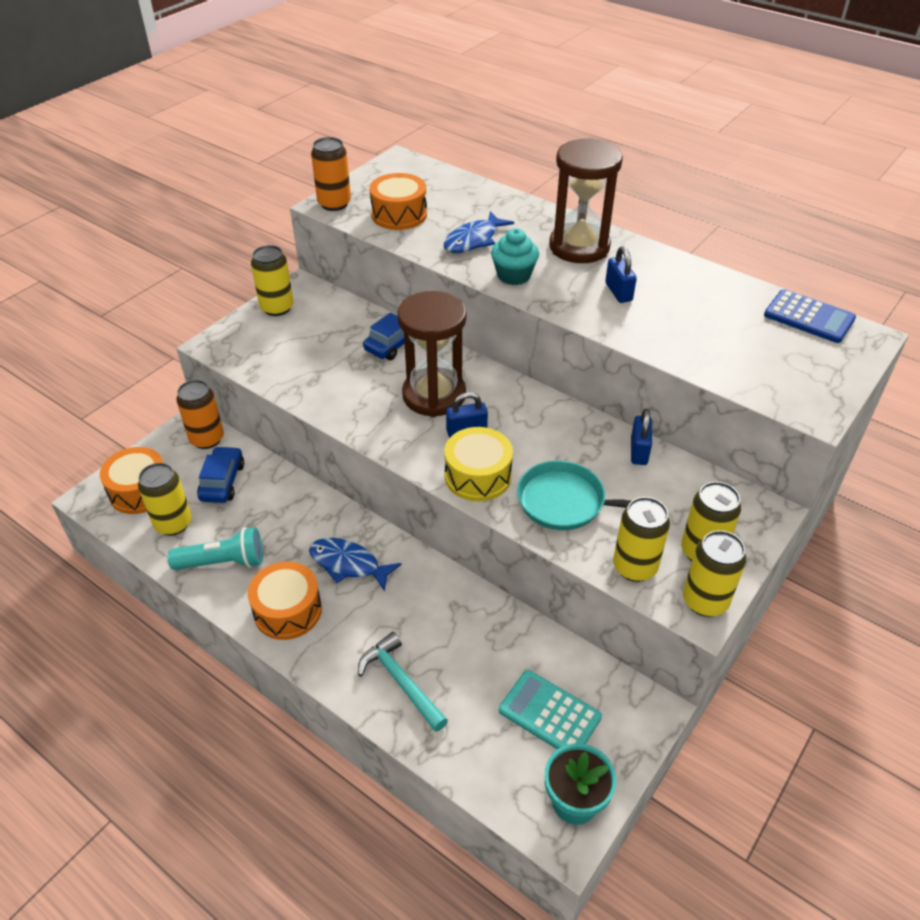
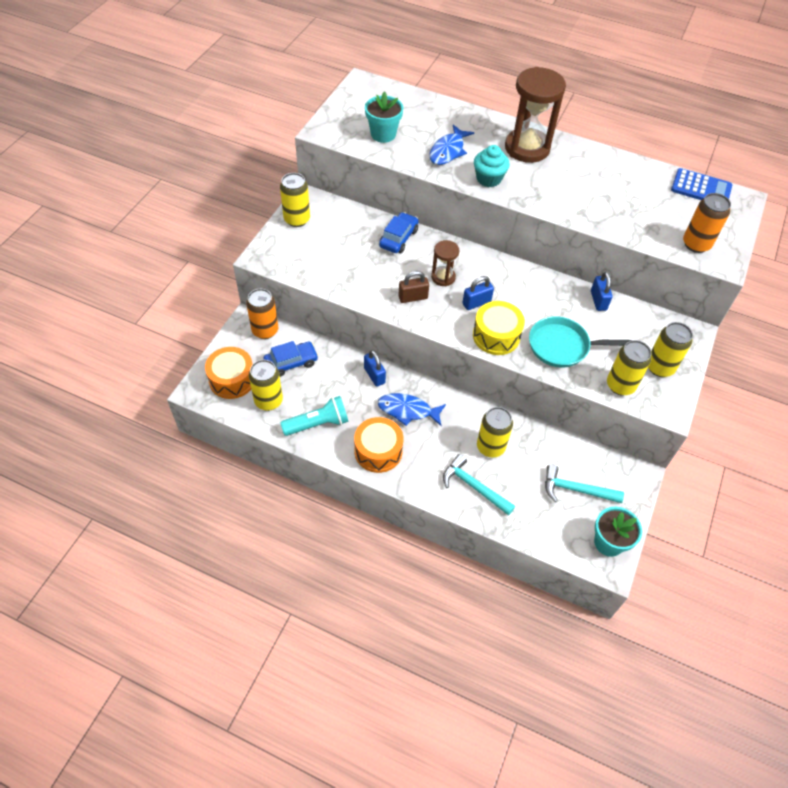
camera: 15 degrees left, 10 degrees up
blue car [197,446,244,503] -> blue car turned 75 degrees clockwise [264,341,319,377]
orange can [311,137,351,211] -> orange can moved to [683,193,731,253]
orange drum [369,173,427,230] -> turquoise flower pot [365,91,403,143]
brown hourglass [397,291,467,417] -> brown hourglass [431,240,460,286], size x0.52
turquoise calculator [499,670,602,749] -> turquoise hammer [545,465,624,503]
blue padlock [605,246,637,303] -> blue padlock moved to [364,350,386,387]
yellow can [683,530,746,617] -> yellow can moved to [477,407,513,458]
none -> brown padlock [398,271,429,303]

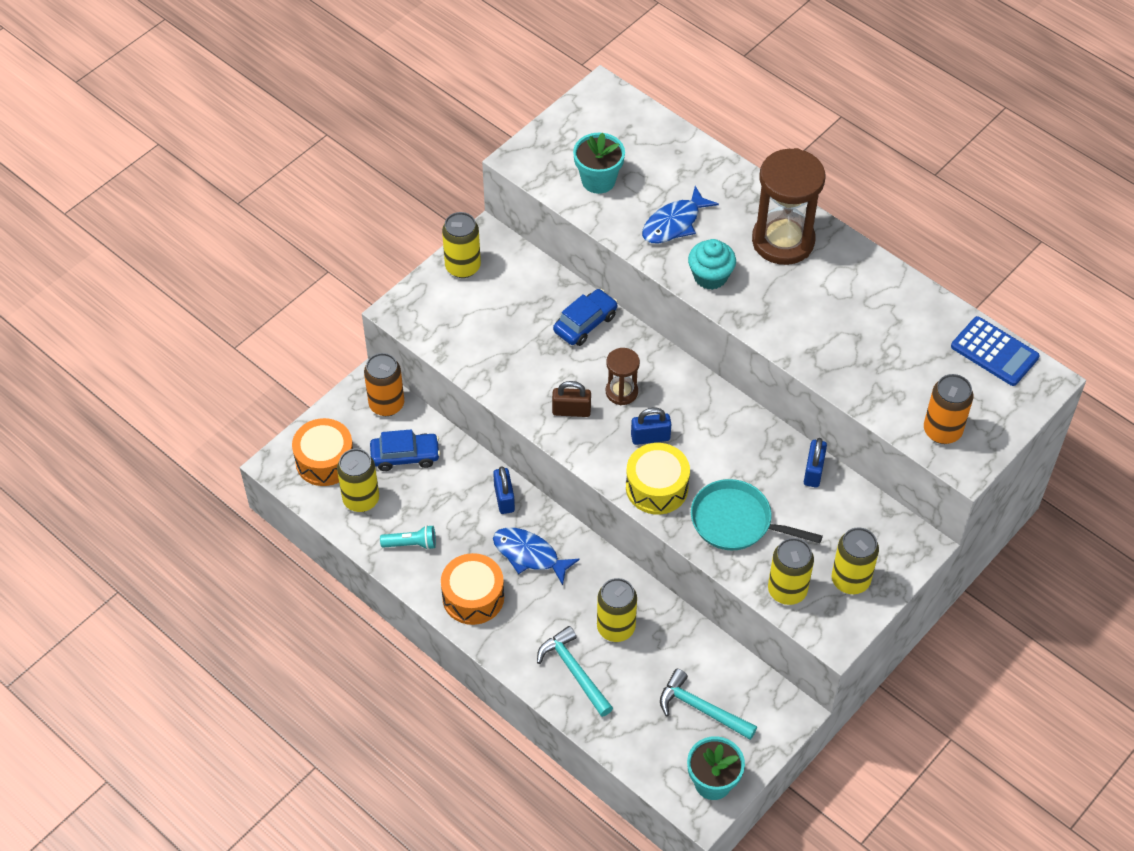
camera: 20 degrees right, 0 degrees up
turquoise flashlight [280,396,348,436] -> turquoise flashlight [380,525,436,550], size x0.65

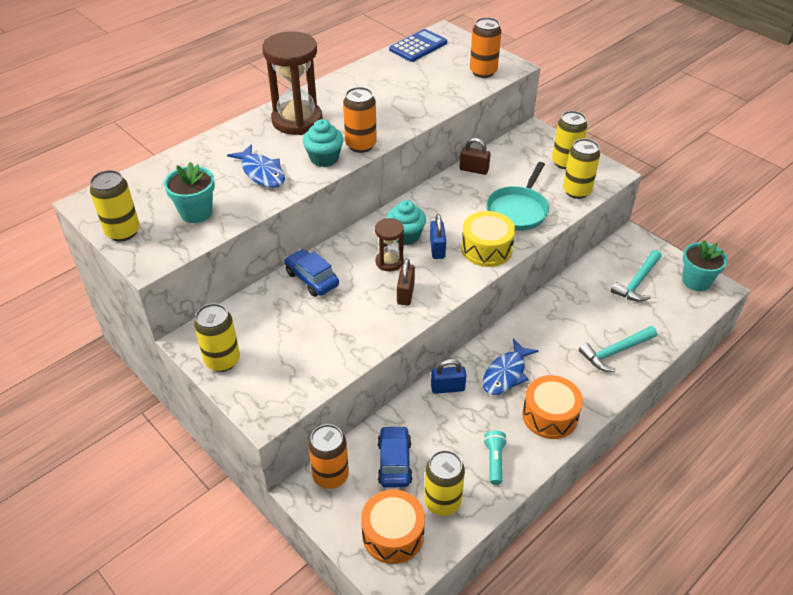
camera: 85 degrees left, 10 degrees down
yellow can [597,578,637,642] -> yellow can moved to [90,170,140,241]
blue padlock [804,438,827,488] -> brown padlock [459,138,491,175]
none -> orange can [343,87,377,153]
none -> turquoise cupcake [387,200,426,245]

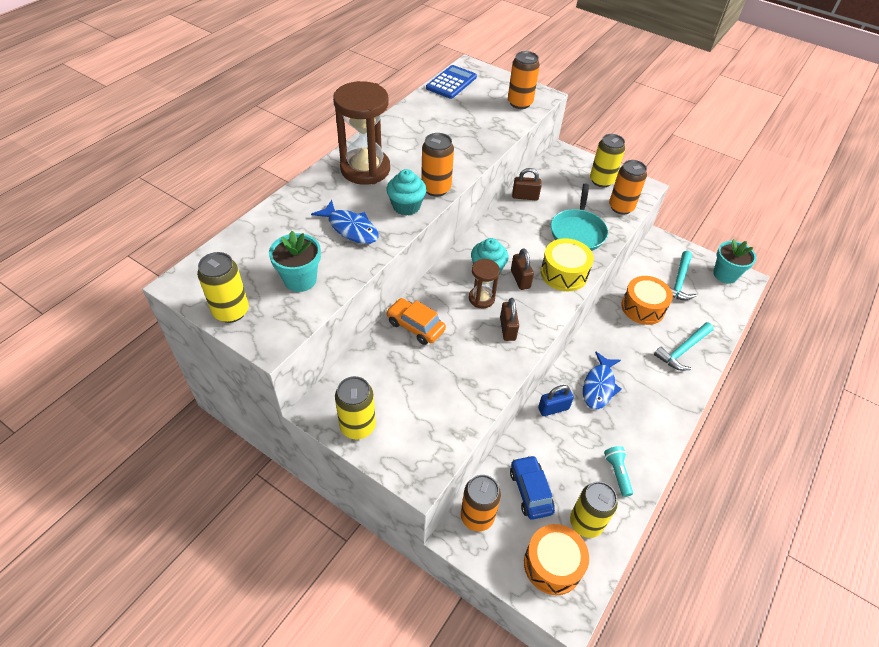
camera: 15 degrees left, 5 degrees up
blue car [285,249,339,297] -> orange car [386,298,446,345]
blue padlock [430,214,446,259] -> brown padlock [511,248,534,290]
orange drum [522,375,583,439] -> orange drum moved to [621,276,673,325]
yellow can [563,139,600,199] -> orange can [609,160,647,215]

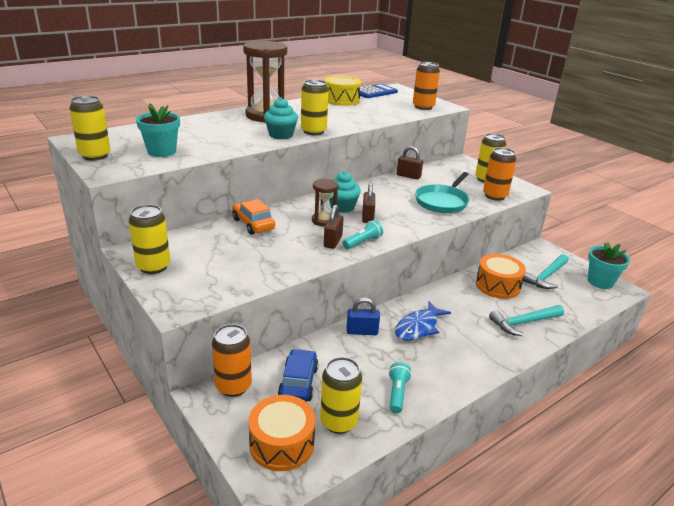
camera: 20 degrees right, 20 degrees down
blue fish [311,200,379,244] -> none
orange can [421,133,454,197] -> yellow can [301,80,328,135]
yellow drum [541,238,594,291] -> yellow drum moved to [325,76,361,106]
none -> turquoise flashlight [343,220,383,249]

